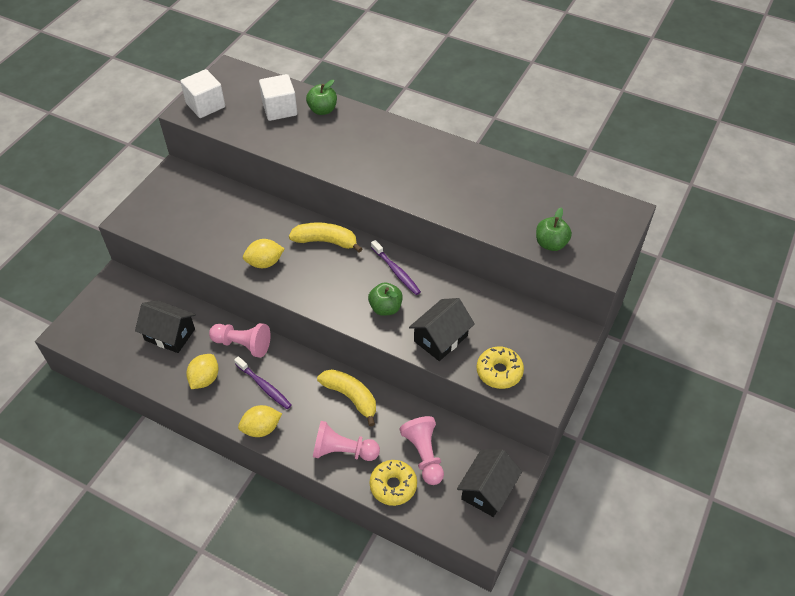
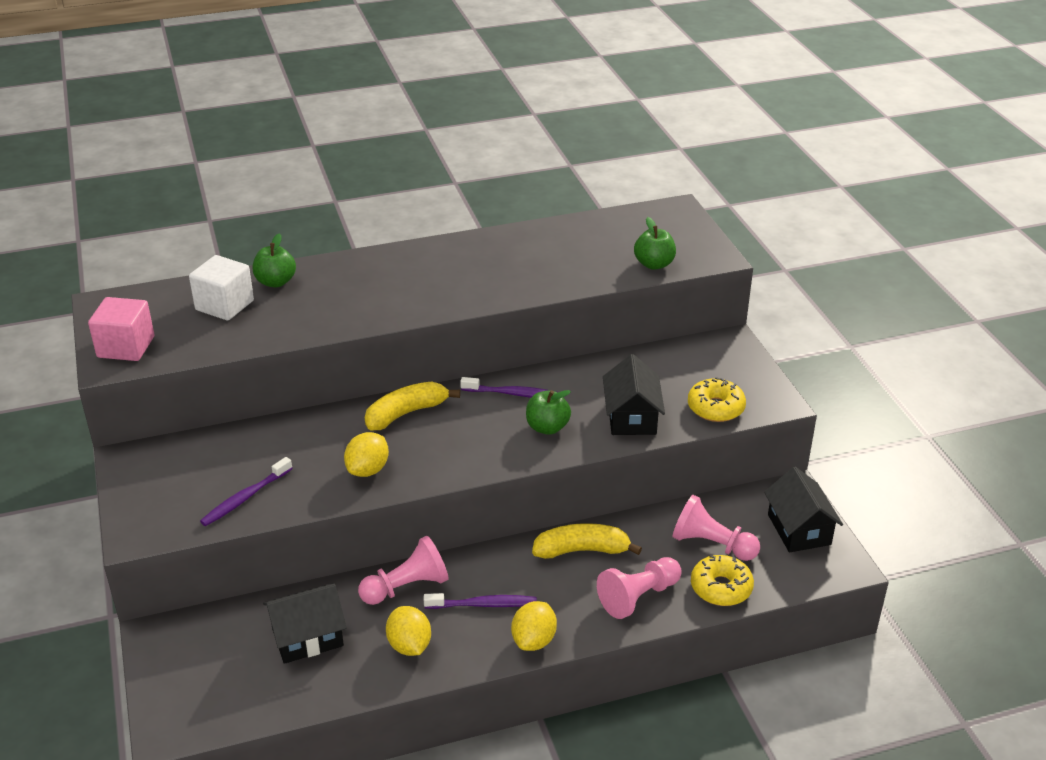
camera: 45 degrees left, 15 degrees down
white cube [180,69,225,118] -> pink cube [88,297,154,361]
none -> purple toothbrush [200,457,293,526]

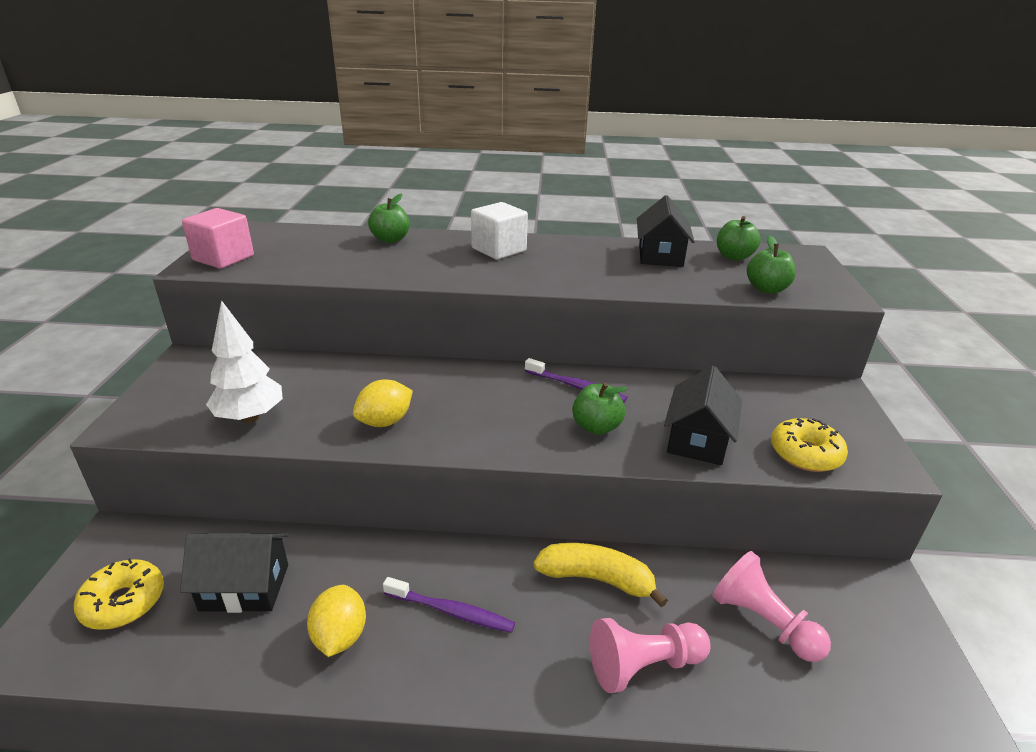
camera: 20 degrees right, 5 degrees down
white cube [189,255,254,321] -> white cube moved to [471,202,528,260]
purple toothbrush [200,457,293,526] -> white tree [206,300,283,423]
pink pawn [358,536,448,605] -> none
yellow banana [365,381,460,430] -> none
yellow lemon [511,601,557,651] -> none
yellow donut [691,555,754,606] -> yellow donut moved to [74,558,164,630]
black house [764,467,843,552] -> black house moved to [637,195,695,267]
none -> green apple [717,216,761,261]

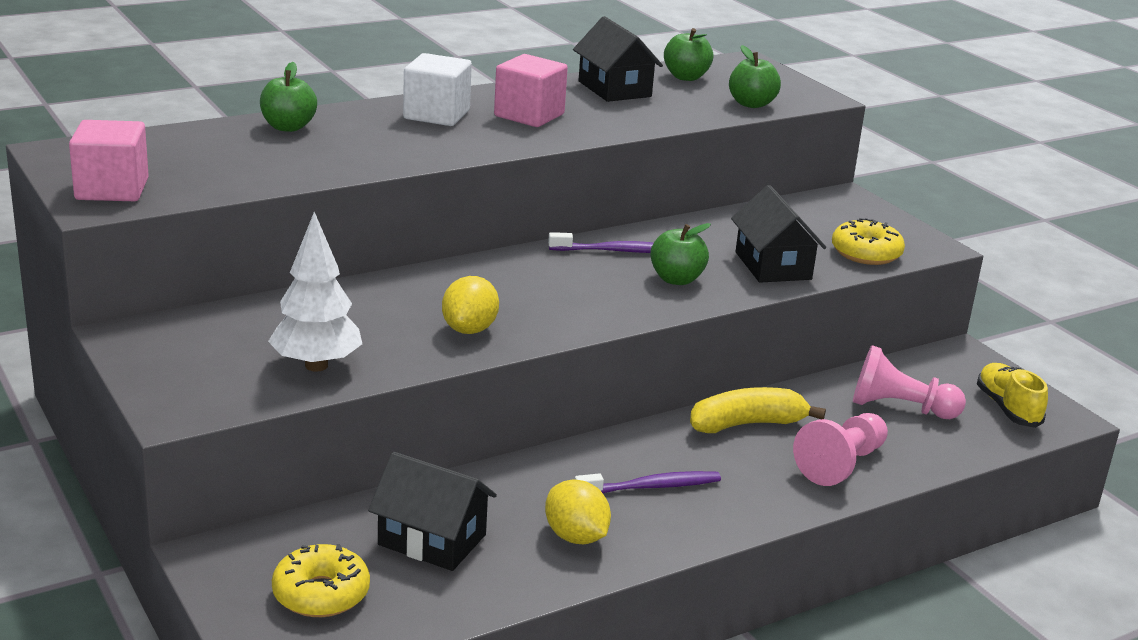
camera: 35 degrees left, 5 degrees down
black house [180,533,289,613] -> black house turned 60 degrees clockwise [368,452,497,571]
none -> pink cube [494,54,568,127]
none -> yellow shoe [977,363,1048,428]

